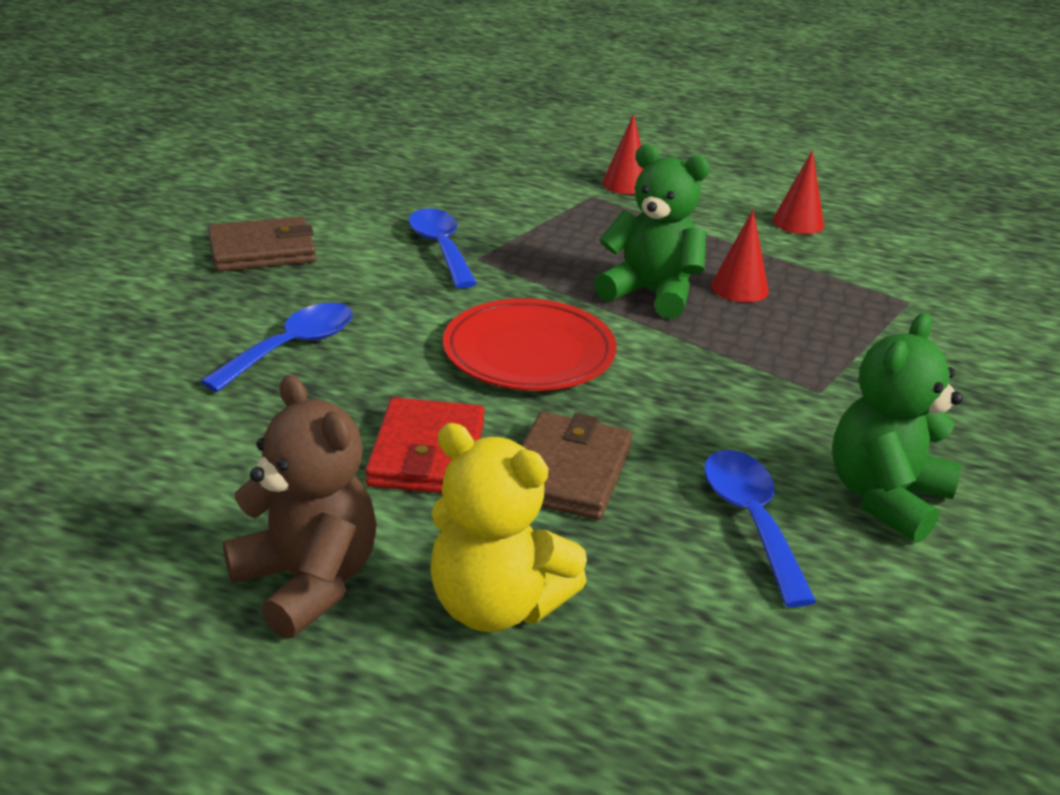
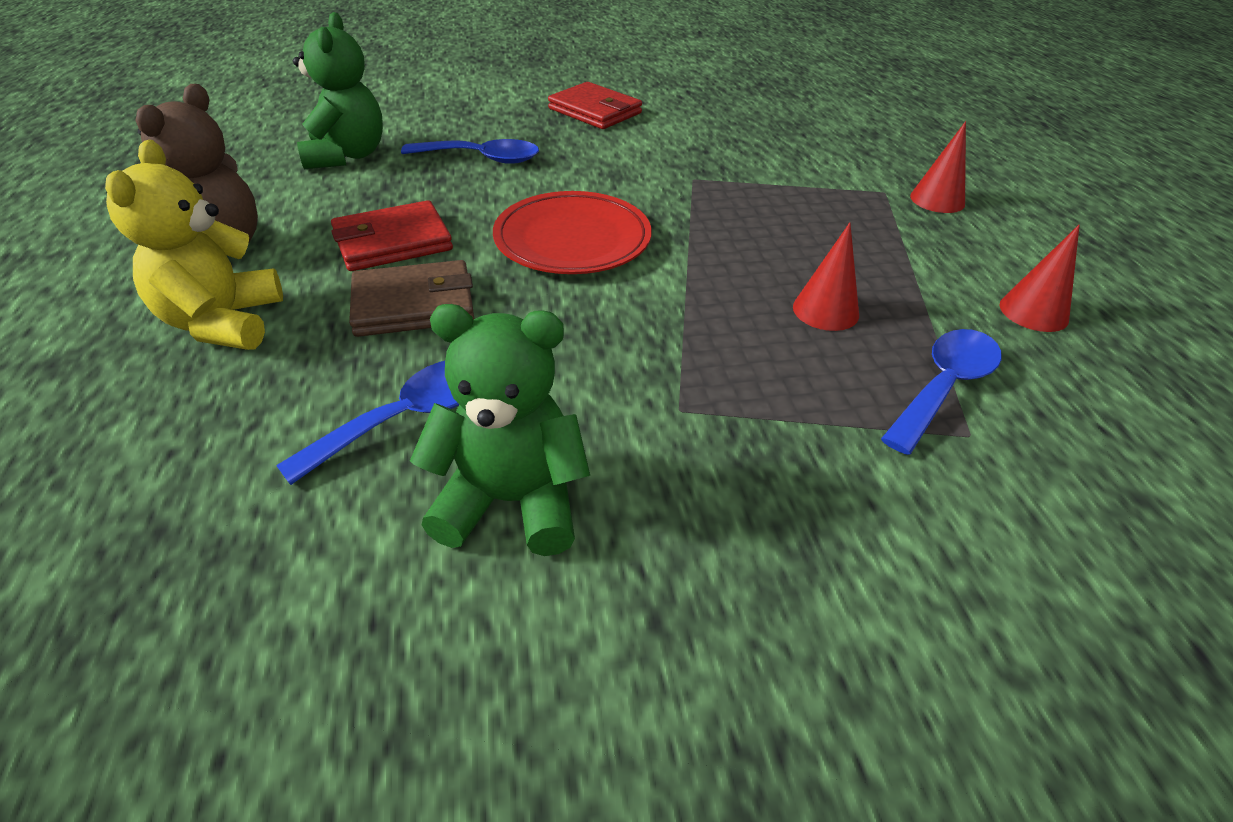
camera: 60 degrees right, 10 degrees up
brown wallet [208,217,316,272] -> red wallet [548,82,642,129]
blue spoon [409,209,477,288] -> blue spoon moved to [881,329,1002,455]
green teddy bear [594,144,710,319] -> green teddy bear moved to [293,12,383,169]

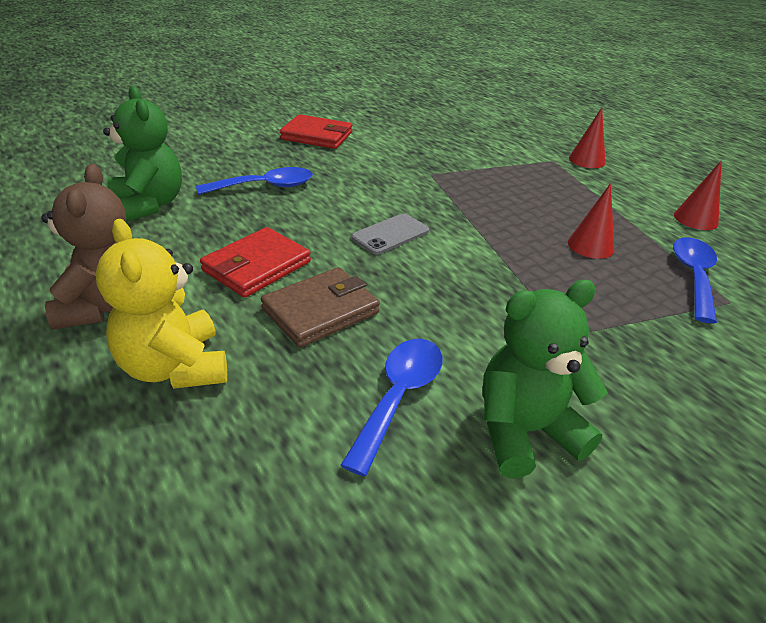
camera: 25 degrees left, 5 degrees down
red plate [493,191,652,274] -> grey phone [352,213,429,255]

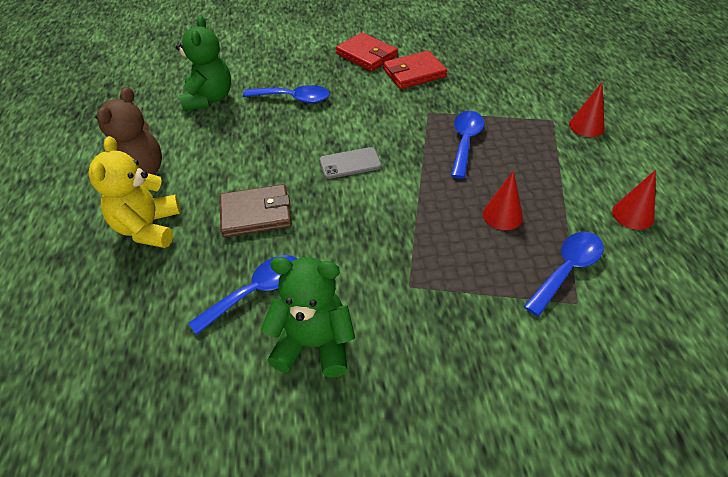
camera: 30 degrees right, 10 degrees up
red wallet [200,227,311,298] -> red wallet moved to [383,50,447,89]
none -> blue spoon [451,111,484,179]

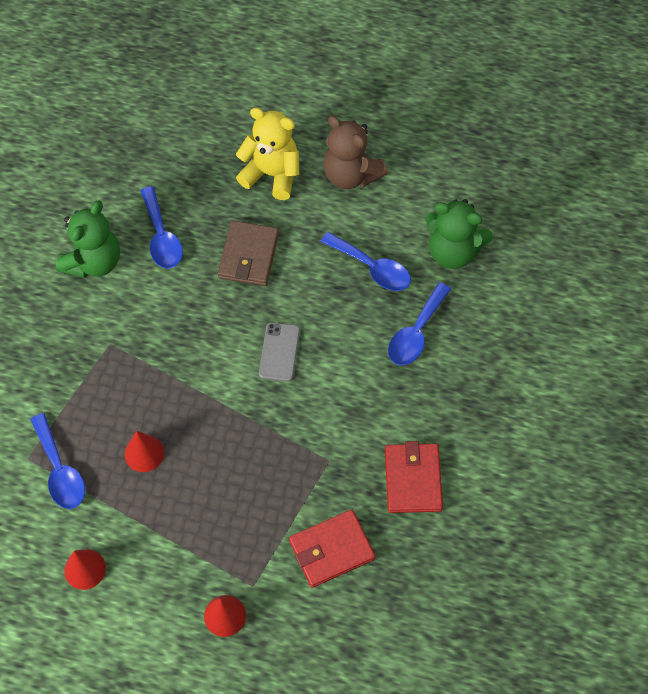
camera: 110 degrees right, 15 degrees up
red wallet [336,32,398,71] -> red wallet moved to [289,509,376,588]
blue spoon [451,111,484,179] -> blue spoon moved to [320,232,411,291]

